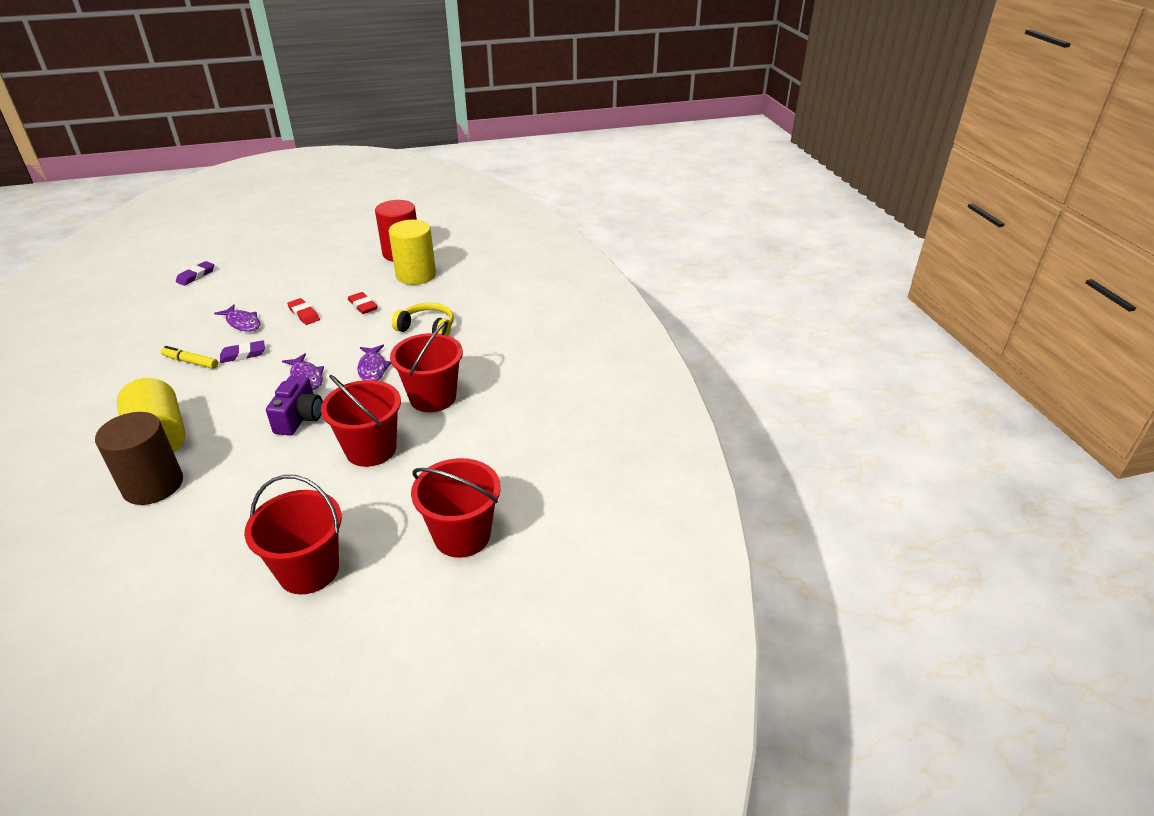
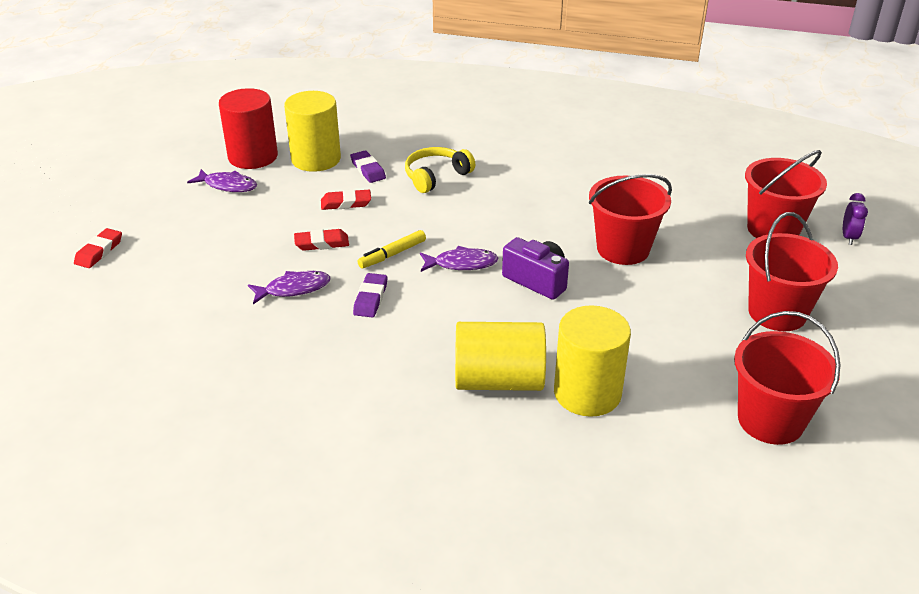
camera: 60 degrees left, 0 degrees up
brown cylinder [95,412,183,505] -> yellow cylinder [554,305,631,417]
yellow marker [161,346,218,369] -> yellow marker moved to [357,230,426,268]
purple eraser [176,261,214,286] -> purple eraser moved to [350,150,386,183]
purple fish [357,345,391,381] -> purple fish moved to [187,169,257,192]
red bucket [390,321,463,412] -> red bucket moved to [734,311,841,445]
none -> red eraser [74,228,122,268]
none -> purple clock [843,193,868,245]

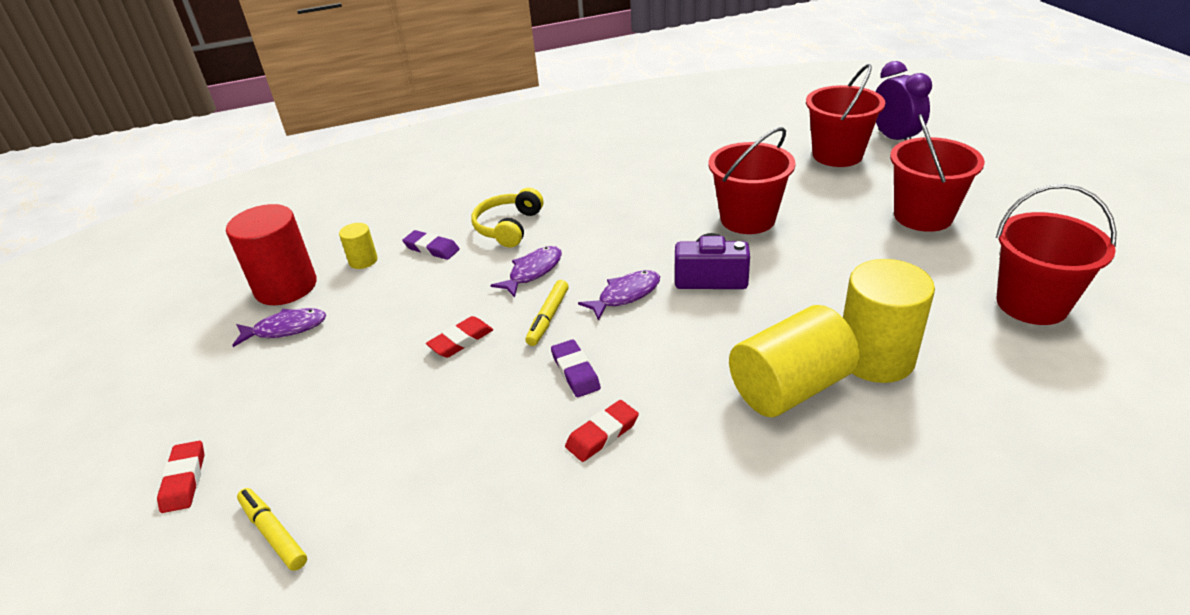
camera: 30 degrees left, 0 degrees up
purple fish [248,271,330,304] -> purple fish moved to [490,246,562,297]
yellow cylinder [284,91,341,172] -> yellow cylinder [339,223,377,269], size x0.48
red eraser [321,189,371,210] -> red eraser moved to [565,400,639,462]
purple clock [843,193,868,245] -> purple clock [876,61,932,140], size x1.77
none -> yellow marker [237,488,307,571]

